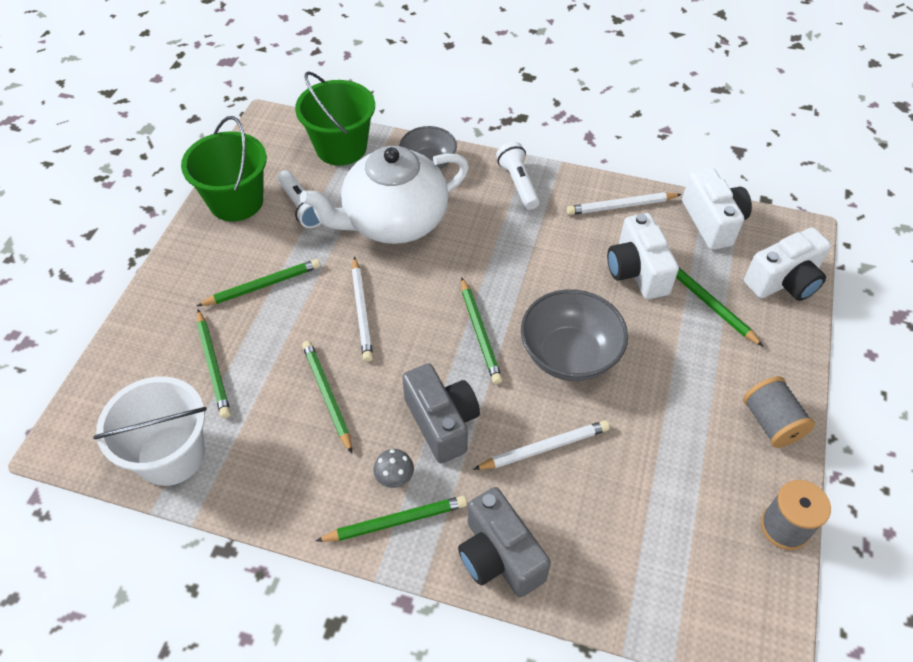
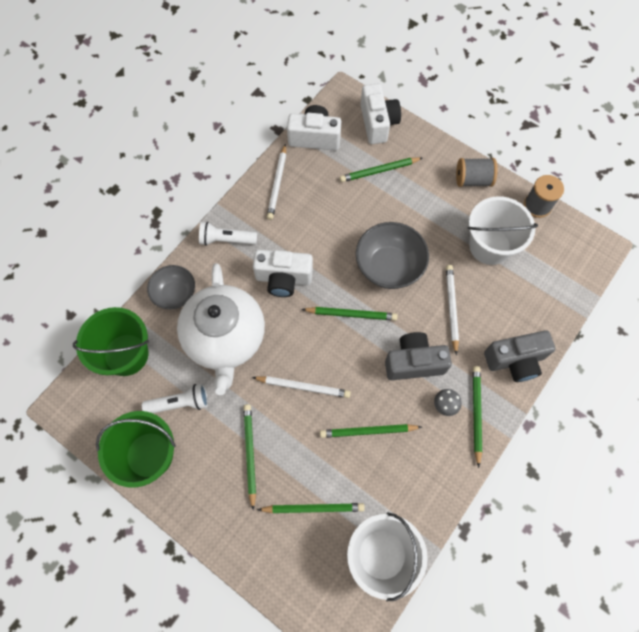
camera: 70 degrees left, 15 degrees up
white camera [607,213,679,299] -> white camera moved to [253,250,313,297]
none -> white bucket [468,196,538,265]

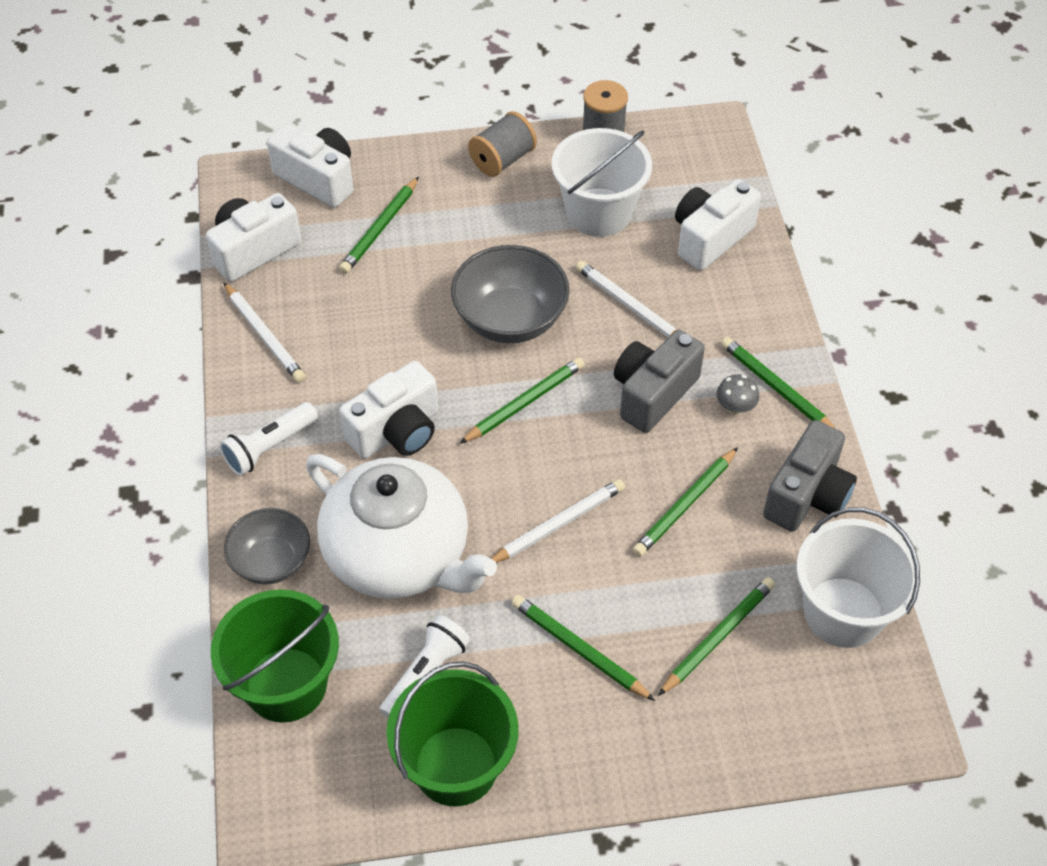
camera: 45 degrees left, 15 degrees down
grey camera [484,330,555,382] -> grey camera moved to [763,420,857,532]
none -> white camera [675,179,761,271]

